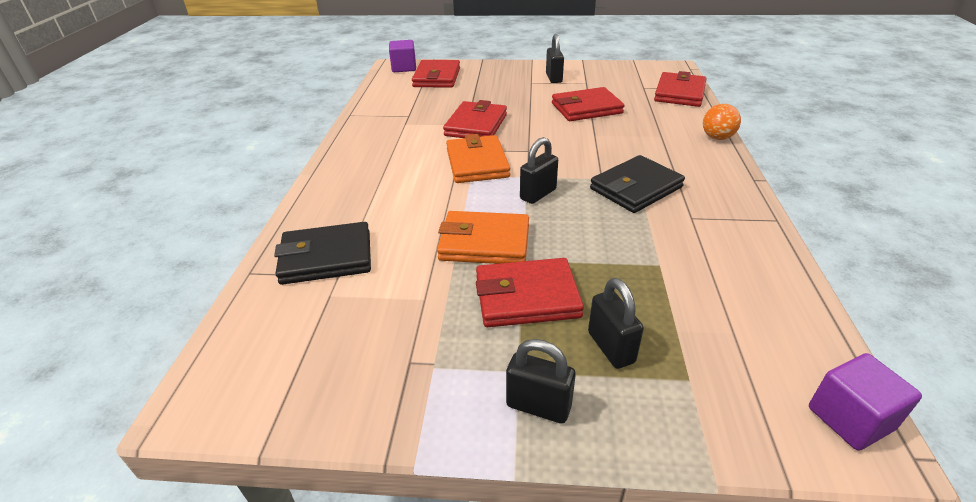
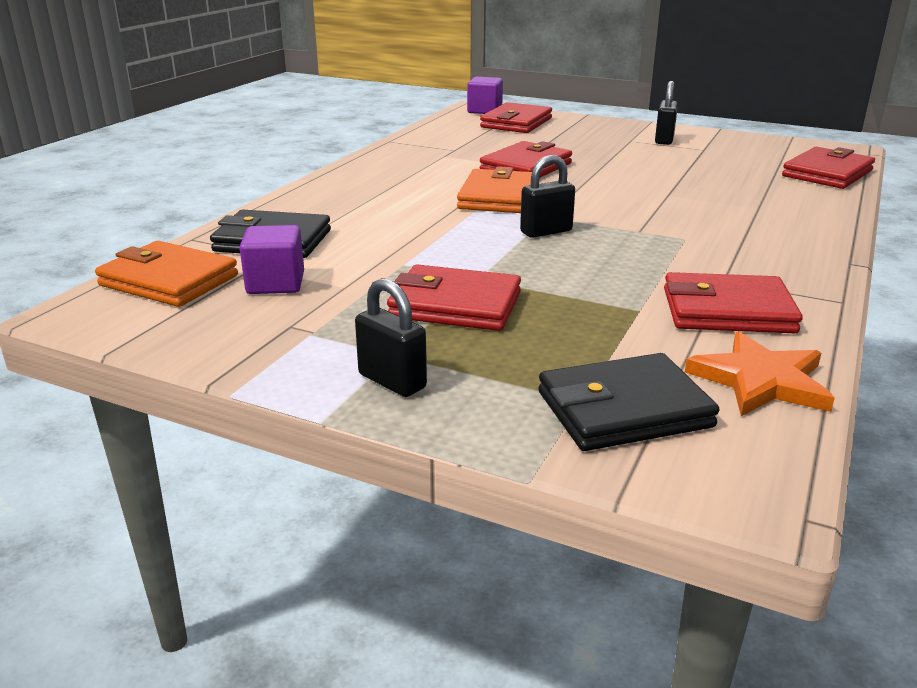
camera: 20 degrees right, 10 degrees down
orange wallet [437,211,529,264] -> orange wallet moved to [95,241,238,307]
red wallet [552,87,625,121] -> red wallet moved to [664,272,803,333]
black padlock [588,278,644,369] -> none
black wallet [590,155,685,213] -> black wallet moved to [538,353,719,451]
orange ball [703,104,741,140] -> none
purple cube [809,353,922,451] -> purple cube moved to [240,225,304,294]
none -> orange star [685,331,835,416]

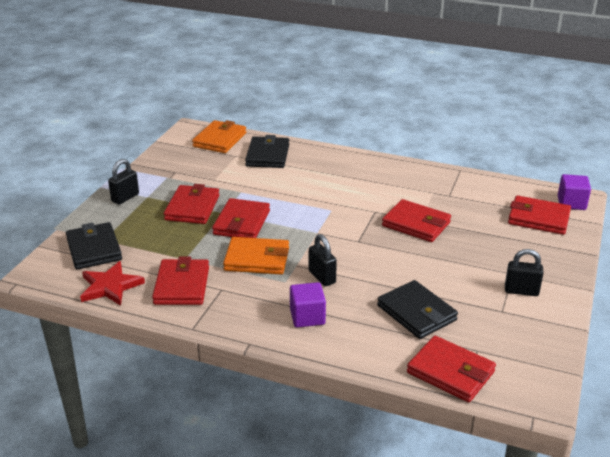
camera: 85 degrees right, 5 degrees up
purple cube [240,225,304,294] -> purple cube moved to [290,282,326,327]
orange wallet [457,166,532,213] -> orange wallet moved to [223,237,289,275]
black padlock [520,155,575,238] -> black padlock moved to [309,234,337,286]
orange star [685,331,835,416] -> red star [80,261,145,306]
none -> red wallet [212,198,270,238]
none -> black wallet [377,280,458,339]

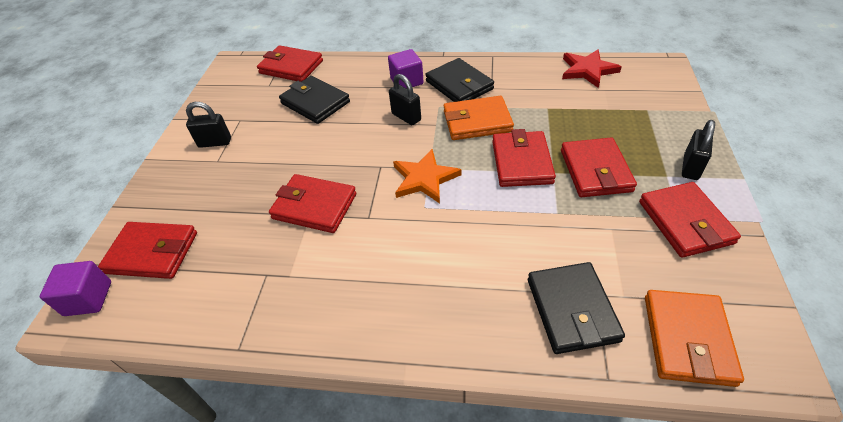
camera: 170 degrees right, 15 degrees up
black wallet [66,222,122,270] -> black wallet moved to [425,58,494,102]
red wallet [152,256,209,305] -> red wallet moved to [639,182,741,258]
none -> orange star [393,149,462,204]

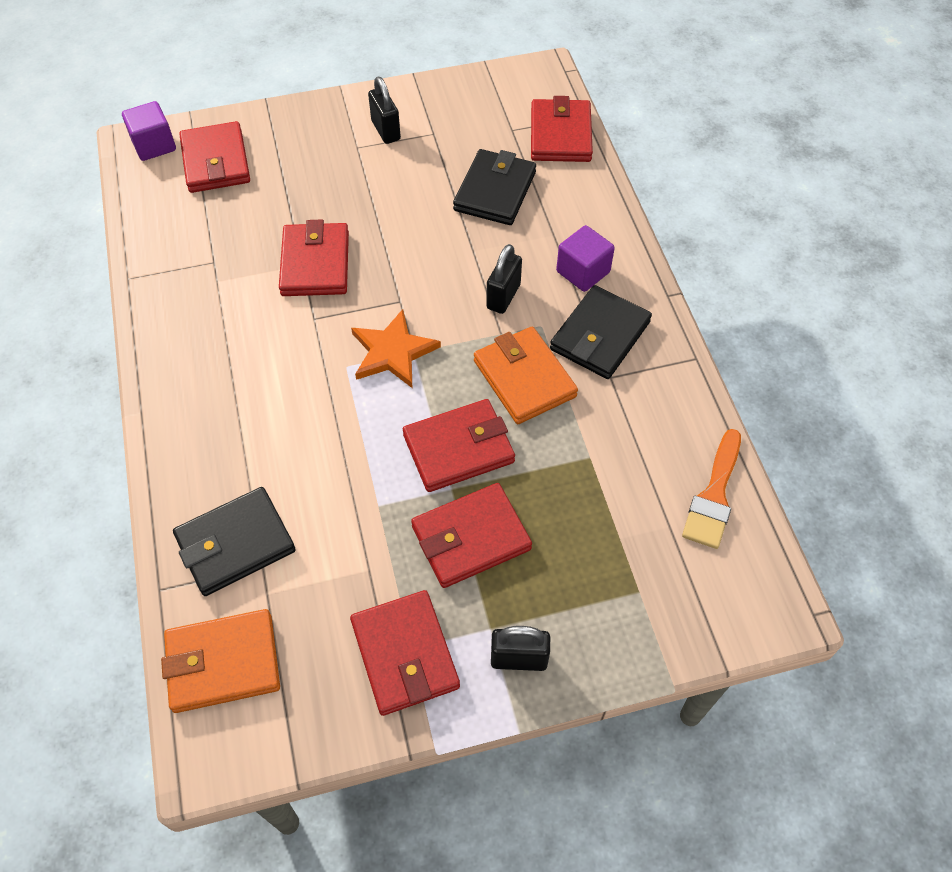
camera: 65 degrees right, 10 degrees up
red star [562,49,621,88] -> orange brush [682,429,741,549]
red wallet [639,182,741,258] -> red wallet turned 75 degrees counterclockwise [350,590,460,716]

